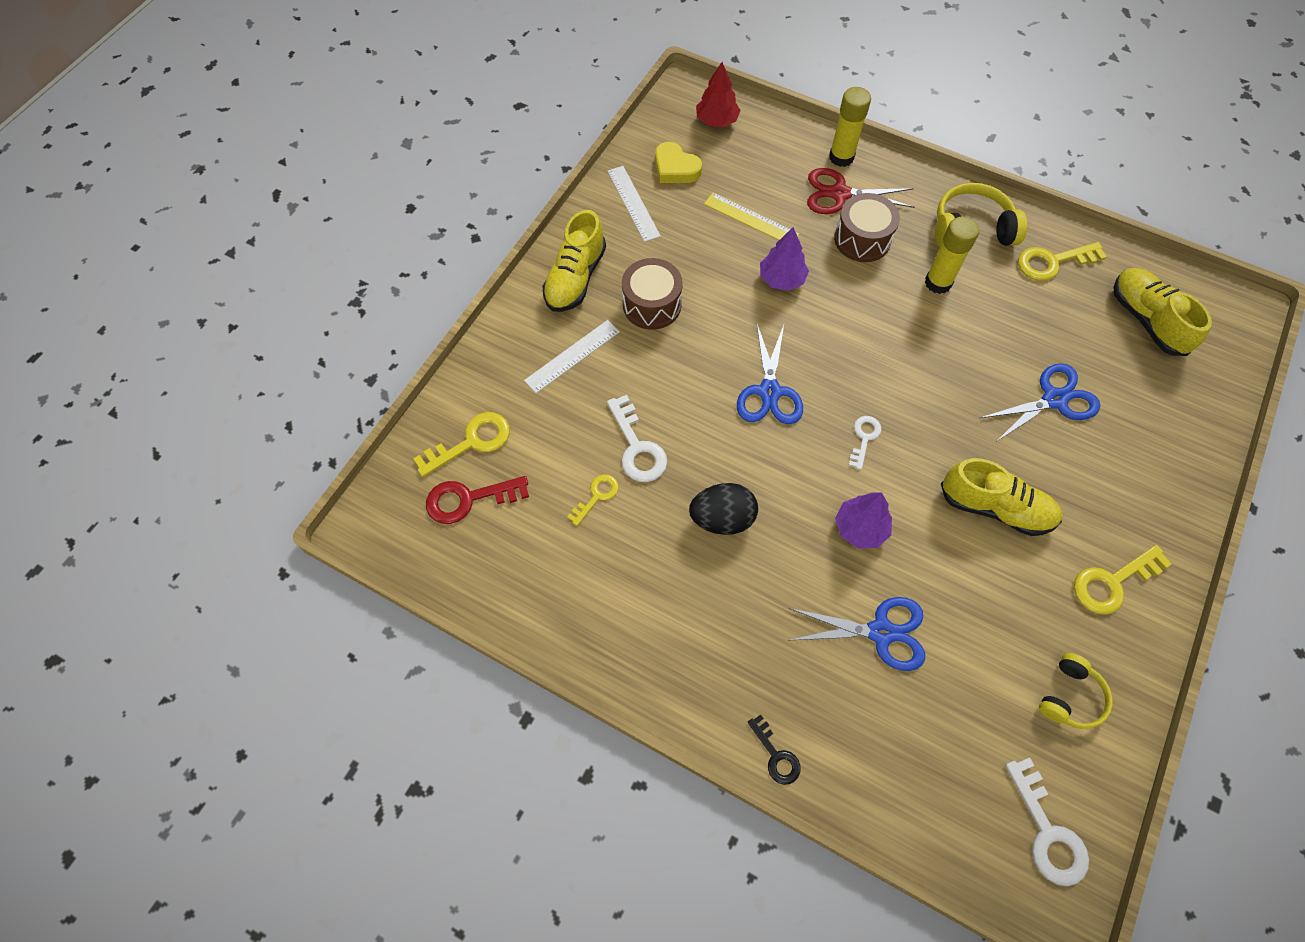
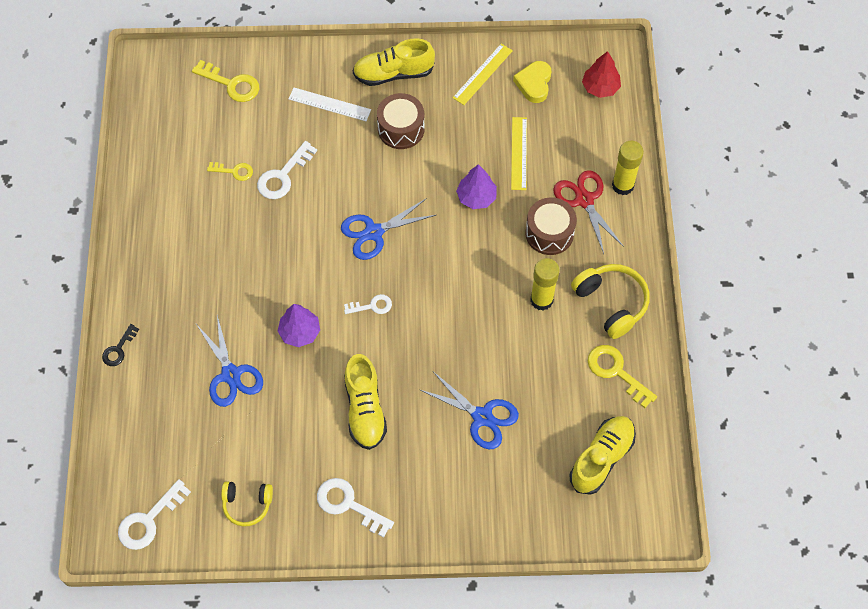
camera: 60 degrees right, 0 degrees up
red key [426,476,529,524] -> none
white ruler [607,166,661,242] -> yellow ruler [452,44,513,105]
black egg [689,483,758,535] -> none
yellow key [1074,545,1172,615] -> white key [317,478,394,538]

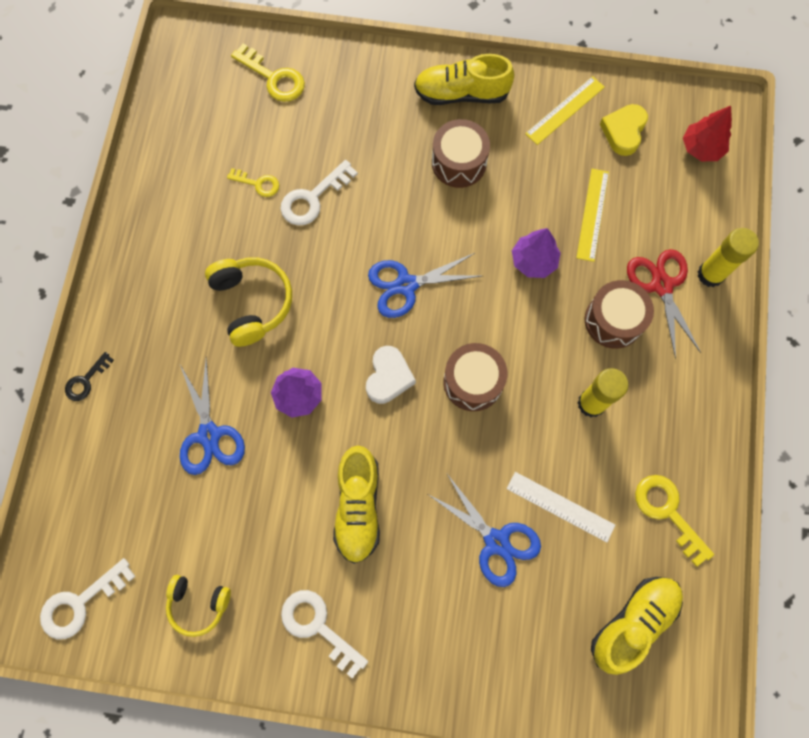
camera: 10 degrees right, 10 degrees up
white ruler [289,88,371,121] -> white ruler moved to [507,472,615,542]
white key [344,294,392,314] -> white heart [366,346,416,404]
yellow headphones [571,264,650,339] -> yellow headphones moved to [205,257,292,347]
none -> brown drum [443,343,507,411]

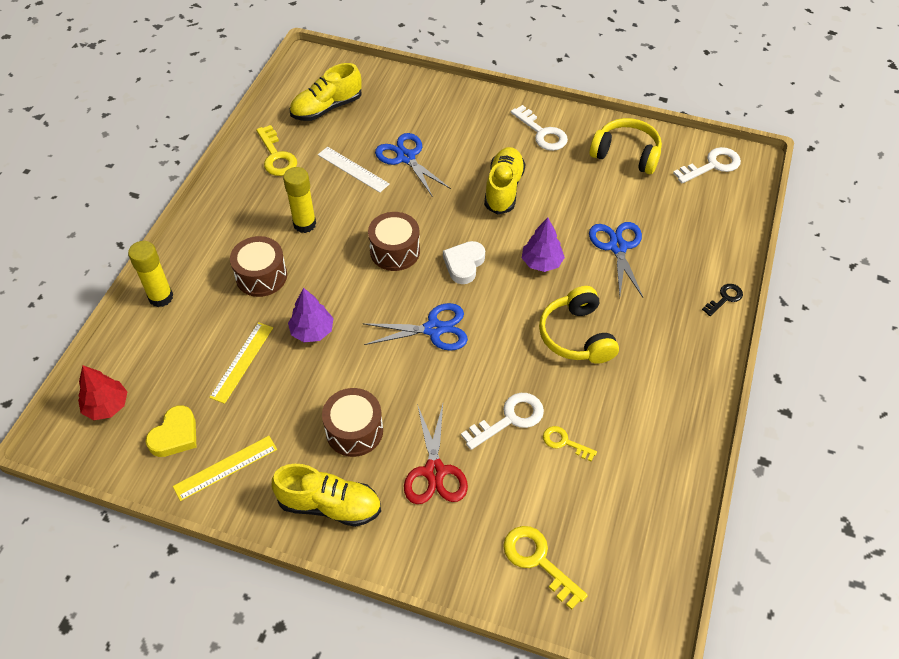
camera: 170 degrees left, 20 degrees down
yellow headphones [166,575,231,637] -> yellow headphones [590,118,662,174], size x1.55
red scissors [627,249,701,359] -> red scissors moved to [404,404,468,504]

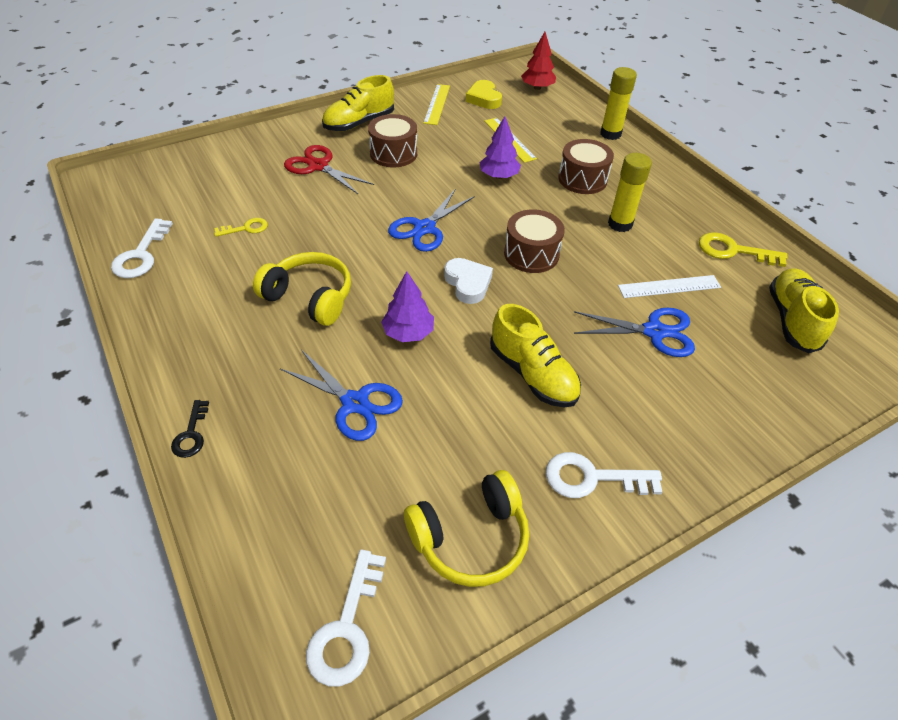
camera: 130 degrees right, 5 degrees down
white key [461,393,544,450] -> white key moved to [111,218,173,278]
yellow key [503,526,588,610] -> none

